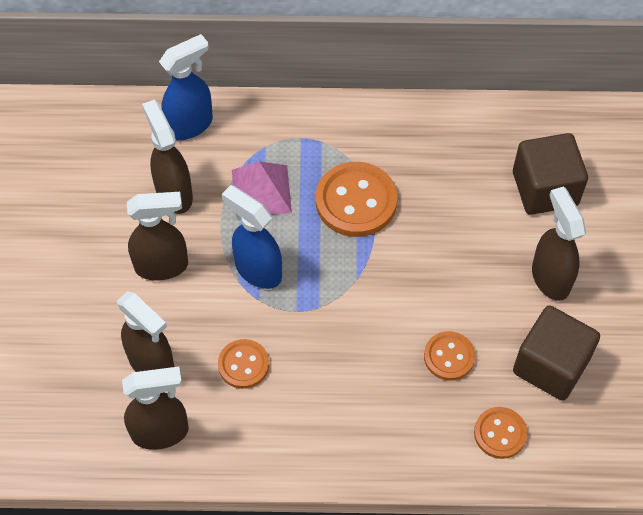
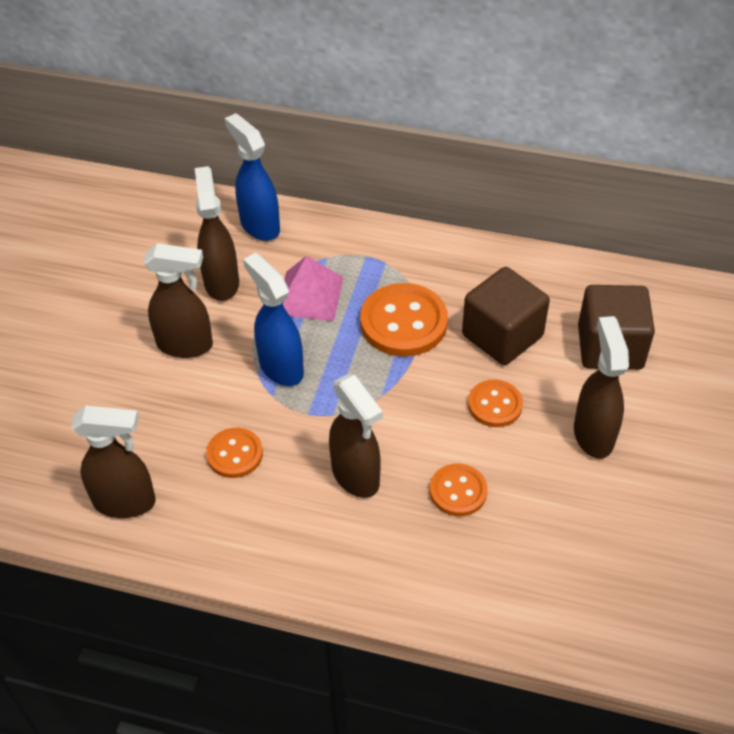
camera: 15 degrees right, 10 degrees down
brown spray bottle [117,291,174,372] -> brown spray bottle moved to [329,374,383,498]
blue spray bottle [159,34,213,140] -> blue spray bottle turned 105 degrees counterclockwise [225,113,280,241]
orange button [474,407,527,459] -> orange button moved to [468,380,523,427]
brown cube [513,306,600,401] -> brown cube moved to [462,267,550,365]

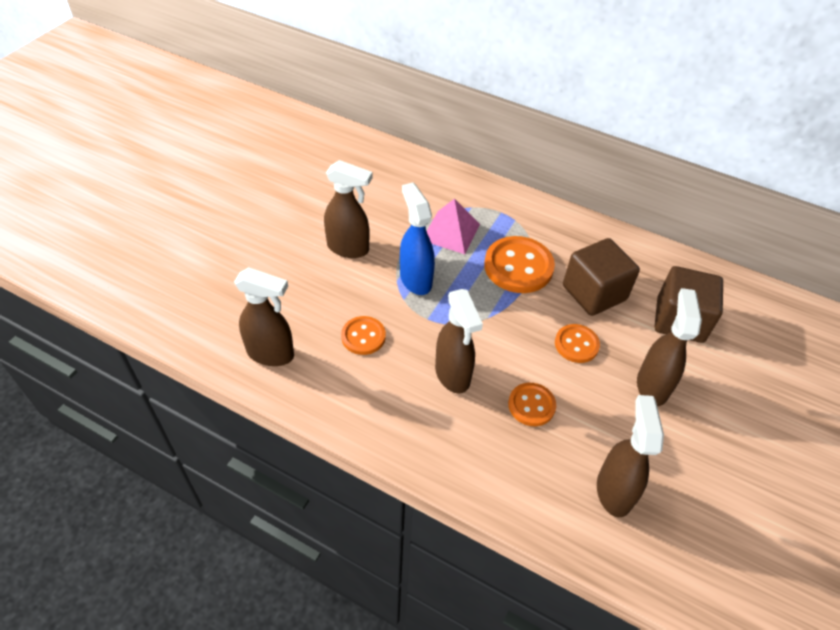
camera: 10 degrees right, 0 degrees up
brown spray bottle [195,166,239,301] -> brown spray bottle moved to [597,395,664,517]
blue spray bottle [225,113,280,241] -> none

